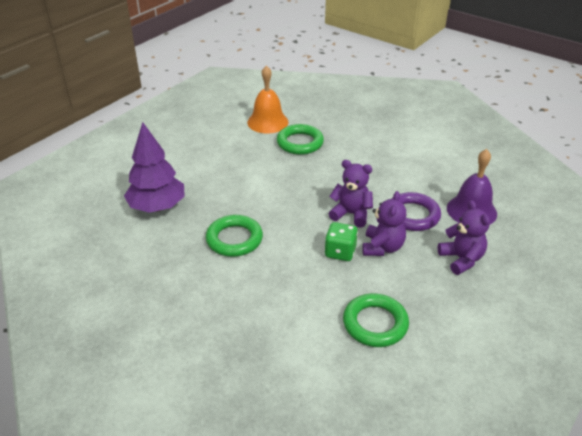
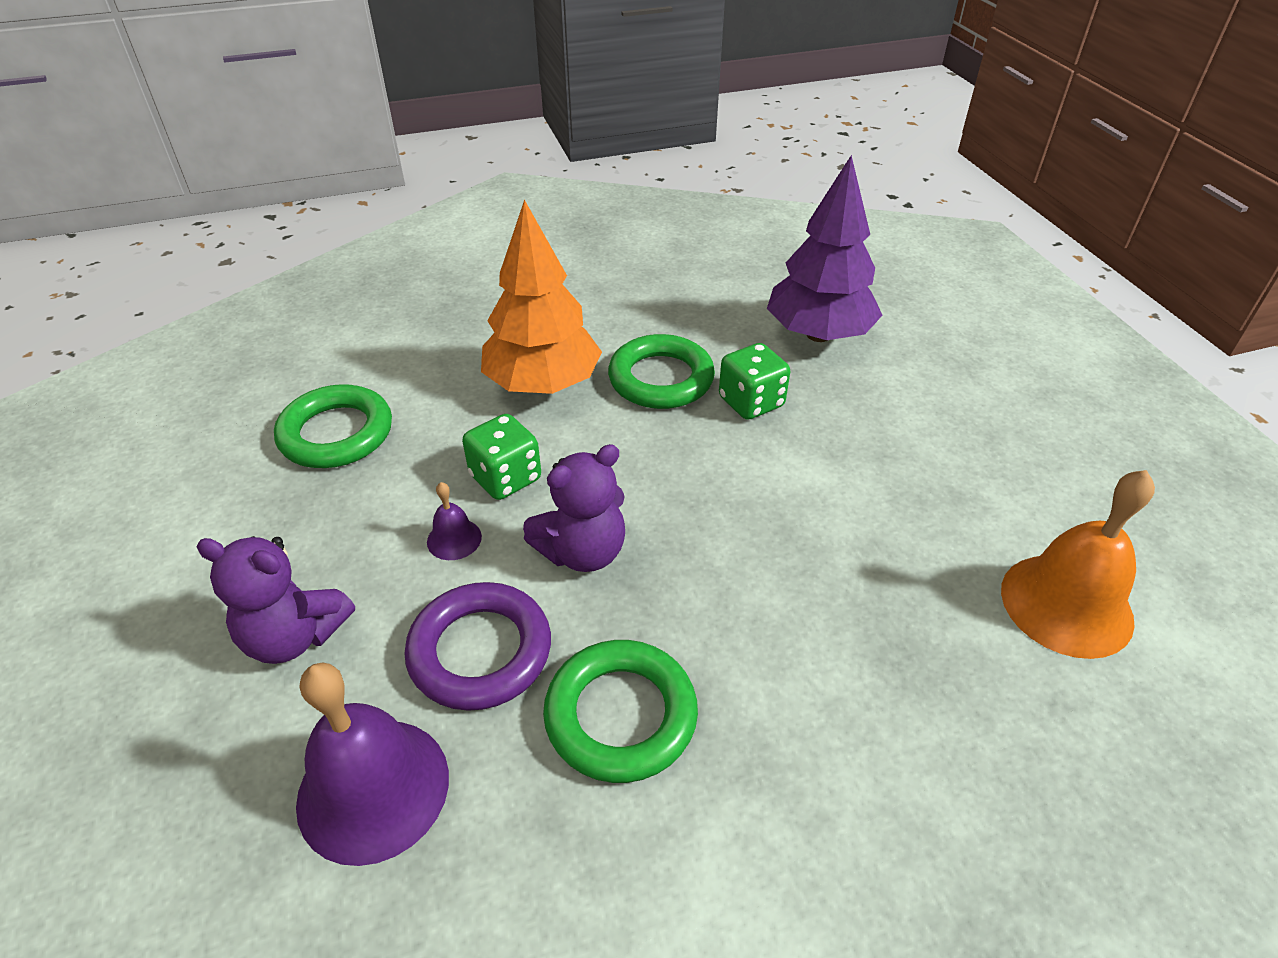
camera: 125 degrees right, 5 degrees up
green ring [277,124,324,155] -> green ring moved to [543,640,698,783]
purple teddy bear [362,191,406,256] -> purple bell [427,482,482,560]
none -> orange tree [481,200,602,394]
none -> green dice [719,343,790,420]

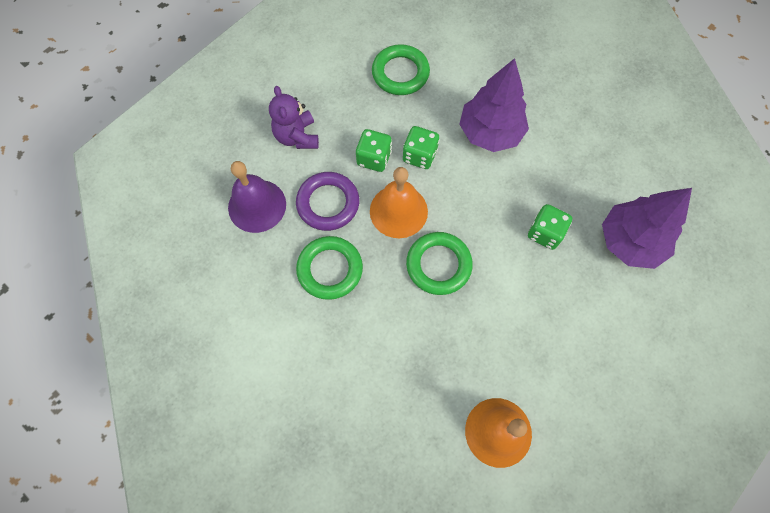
camera: 60 degrees right, 25 degrees up
purple bell [427,482,482,560] -> green dice [356,129,392,172]
orange tree [481,200,602,394] -> purple tree [459,58,529,152]
purple teddy bear [523,444,625,572] -> orange bell [370,167,428,238]
green ring [608,334,715,409] -> green ring moved to [406,232,473,295]

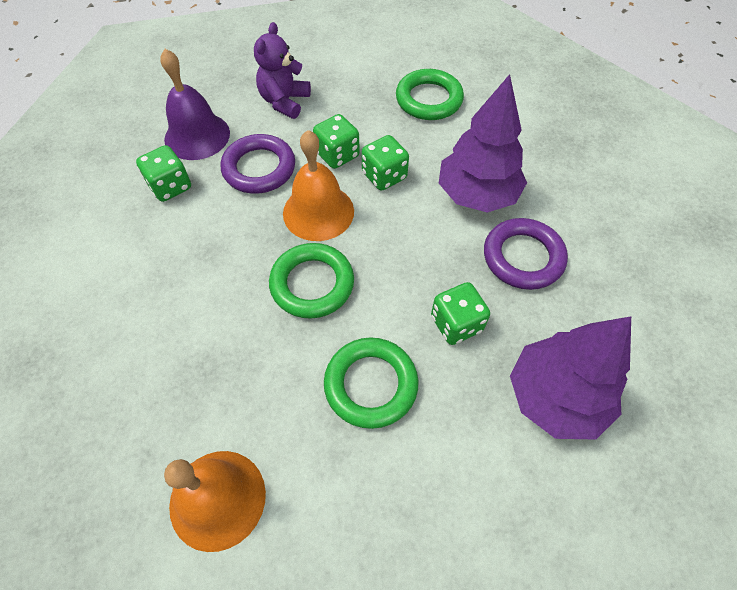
camera: 35 degrees right, 10 degrees down
green ring [296,236,363,300] -> green ring moved to [324,337,419,429]
none -> green dice [136,145,191,202]
none -> purple ring [484,218,568,290]

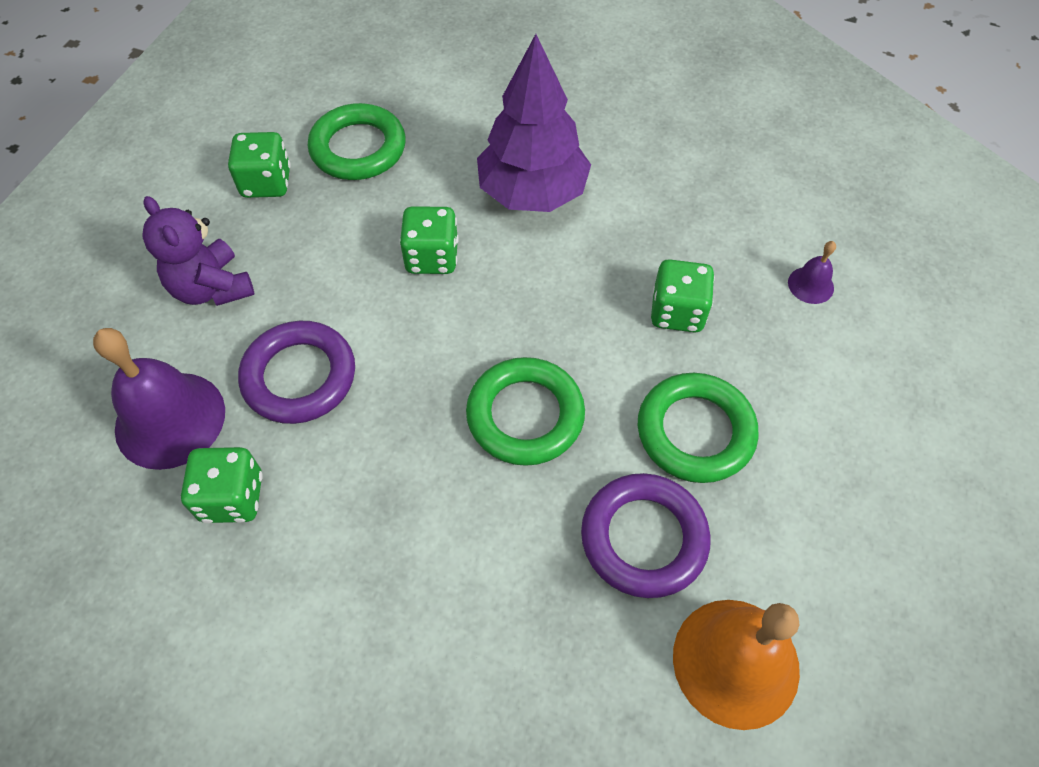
camera: 55 degrees left, 0 degrees up
orange bell [283,130,354,241] -> none
green dice [313,114,360,169] -> green dice moved to [228,132,291,198]
purple ring [484,218,568,290] -> purple ring moved to [581,473,711,598]
purple tree [510,316,631,440] -> purple bell [788,241,836,304]

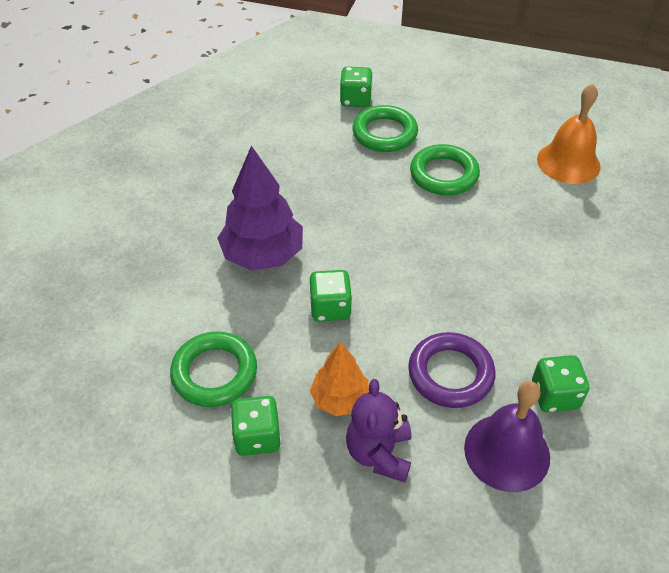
camera: 95 degrees left, 10 degrees down
purple teddy bear [142,196,254,306] -> purple teddy bear turned 135 degrees clockwise [346,379,412,482]
green ring [466,357,585,466] -> green ring moved to [352,105,418,152]
purple ring [581,473,711,598] -> none
green dice [651,259,715,333] -> green dice moved to [340,66,373,107]
purple bell [788,241,836,304] -> none
none -> orange tree [310,342,369,416]

